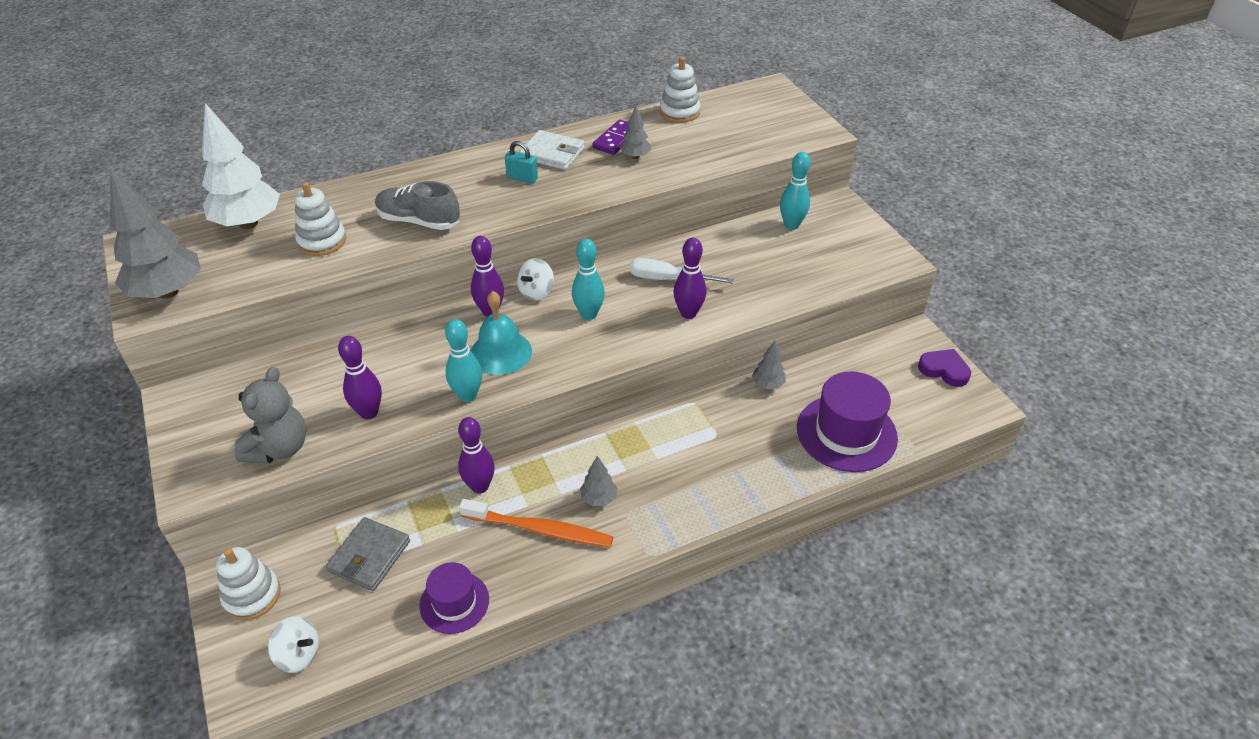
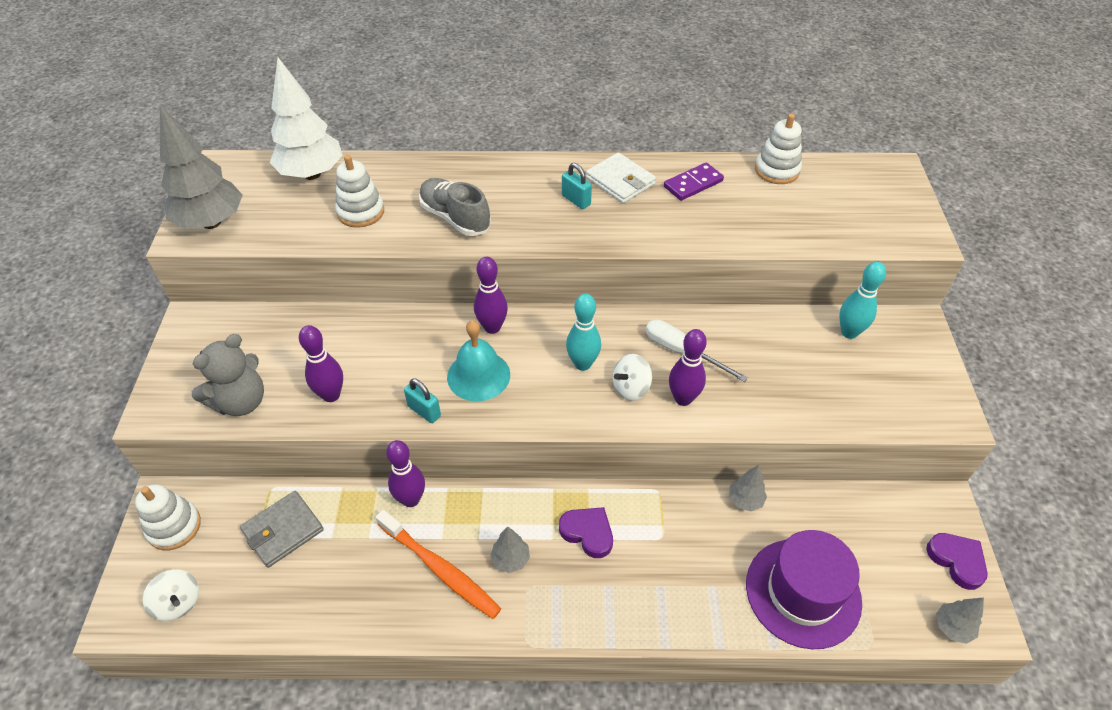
camera: 25 degrees right, 5 degrees up
purple hat [419,562,489,634] -> none
turquoise bowling pin [445,319,482,402] -> turquoise padlock [404,378,441,423]
white spinning top [517,258,554,301] -> white spinning top moved to [613,354,652,401]
grey tree [620,106,651,159] -> grey tree moved to [936,598,984,644]
none -> purple heart [559,507,613,558]

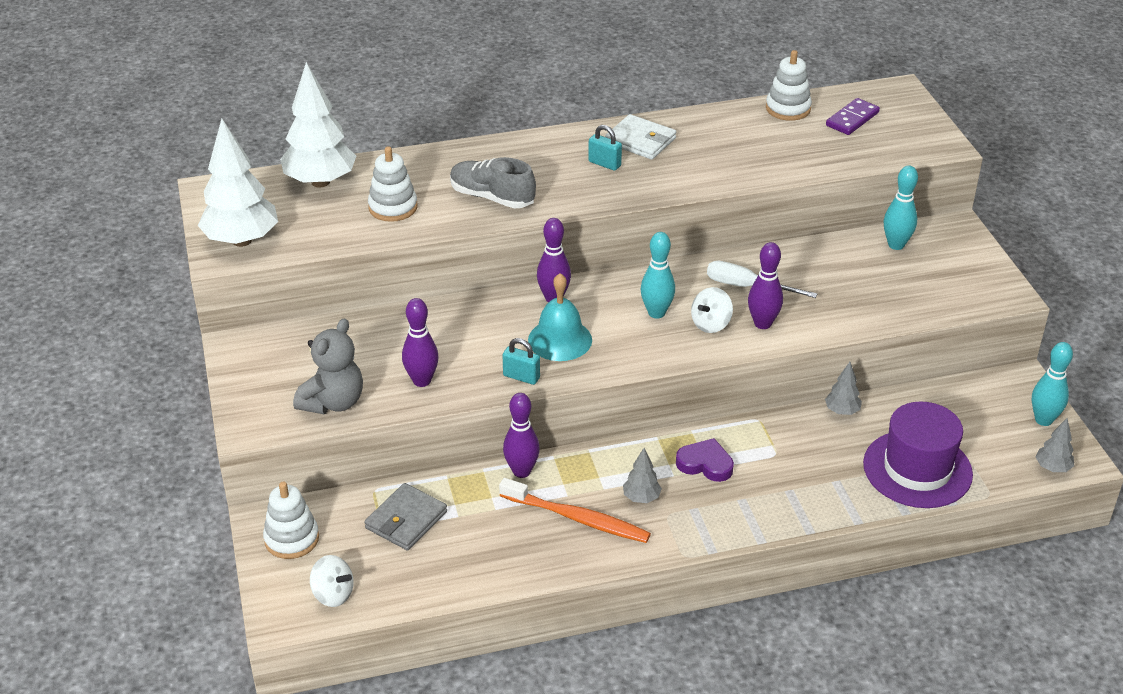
camera: 15 degrees left, 10 degrees down
grey tree [160,105,243,229] -> white tree [198,119,278,247]
purple domino [664,162,724,201] -> purple domino moved to [826,98,880,135]
purple heart [926,533,988,590] -> turquoise bowling pin [1032,342,1073,426]

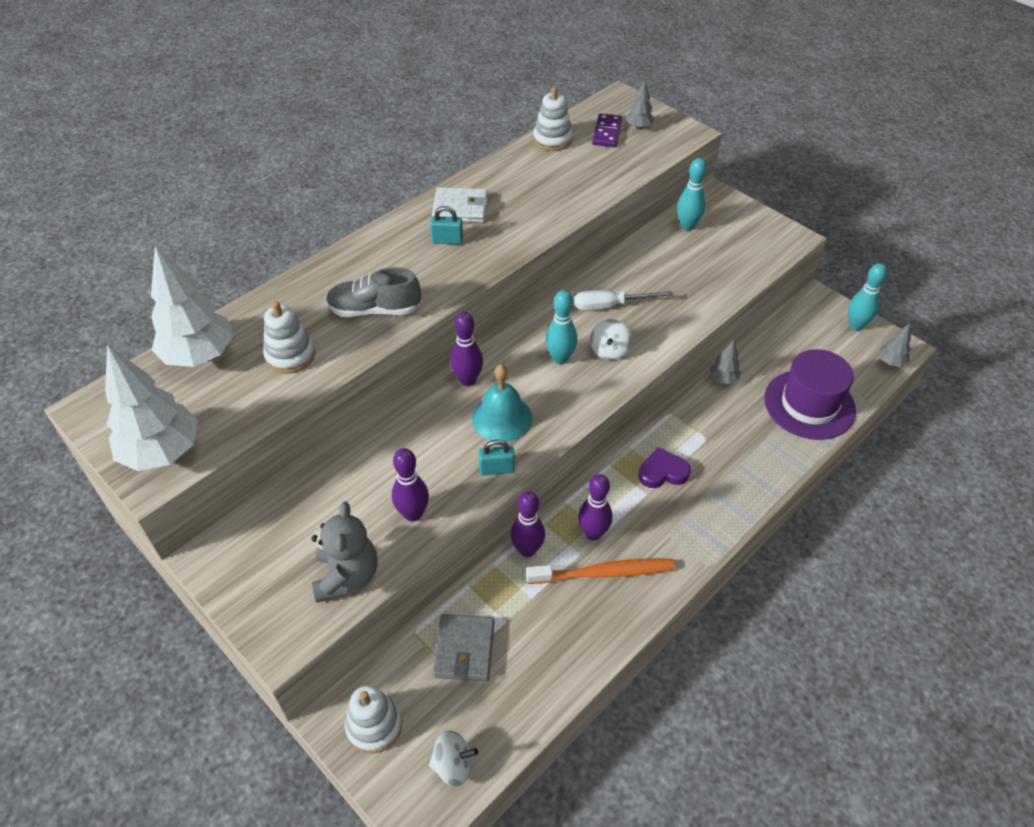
camera: 30 degrees left, 10 degrees up
grey tree [623,448,662,503] -> grey tree moved to [626,80,654,129]
purple bowling pin [748,242,783,329] -> purple bowling pin moved to [578,474,613,540]

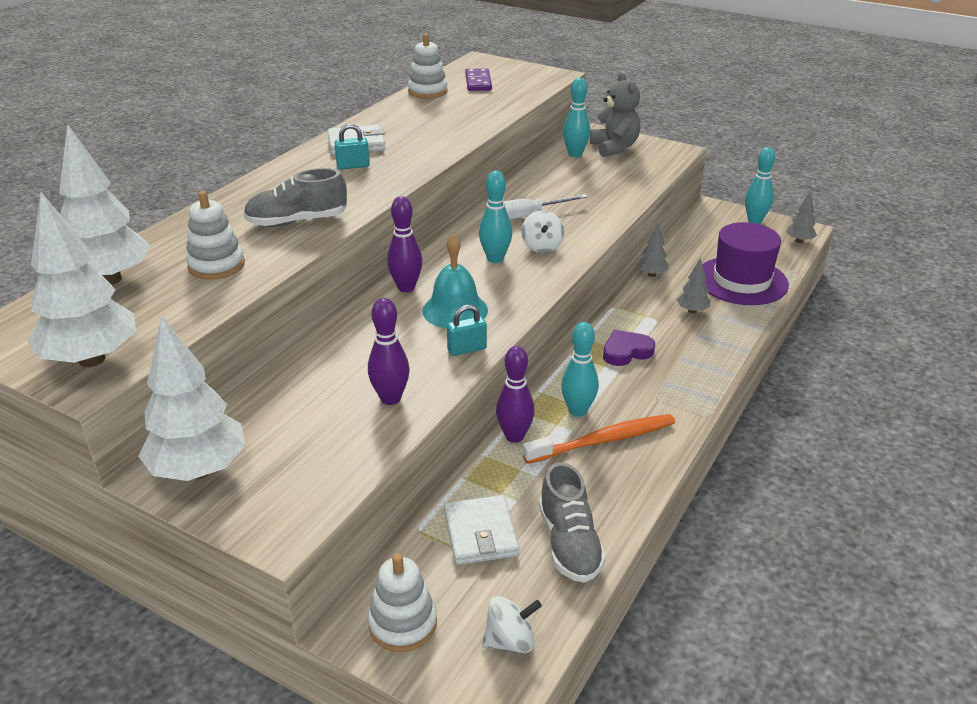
camera: 15 degrees left, 15 degrees down
grey teddy bear [312,502,377,603] -> grey teddy bear moved to [590,72,640,157]
grey wallet [433,614,494,681] -> white wallet [444,495,519,565]
purple bowling pin [578,474,613,540] -> turquoise bowling pin [561,322,599,417]
grey tree [626,80,654,129] -> grey tree moved to [677,258,710,313]
none -> white tree [138,316,246,481]
none -> grey shoe [539,462,606,583]

